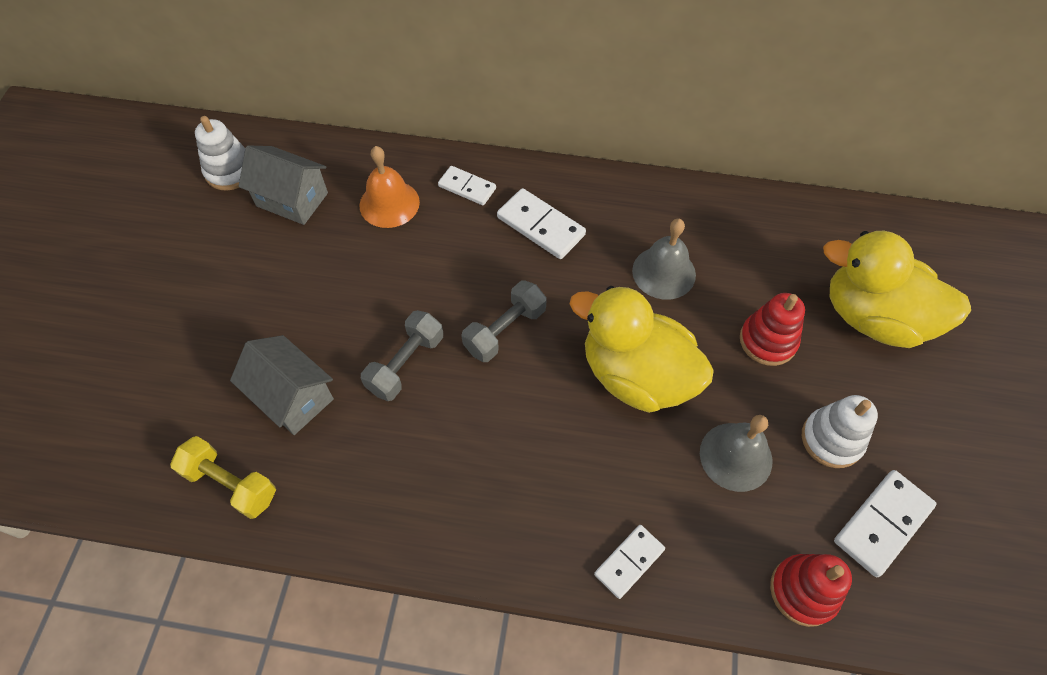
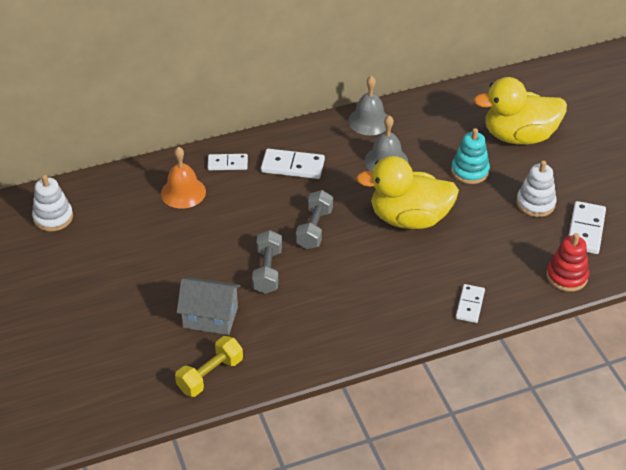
camera: 30 degrees left, 15 degrees down
yellow dumbbell [170,436,276,519] -> yellow dumbbell turned 45 degrees counterclockwise [175,336,243,397]
grey house [238,145,328,225] -> none
grey bell [700,415,773,492] -> grey bell moved to [348,76,388,135]
red stacking toy [740,293,805,366] -> turquoise stacking toy [451,128,490,184]

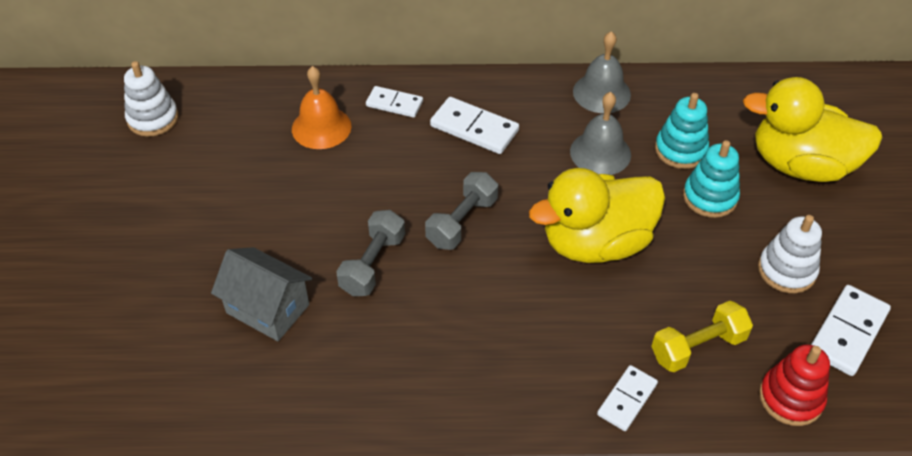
camera: 20 degrees right, 5 degrees up
yellow dumbbell [175,336,243,397] -> yellow dumbbell moved to [651,301,753,372]
yellow duck [356,156,459,229] -> yellow duck turned 45 degrees counterclockwise [529,168,665,263]
none -> turquoise stacking toy [655,93,709,169]

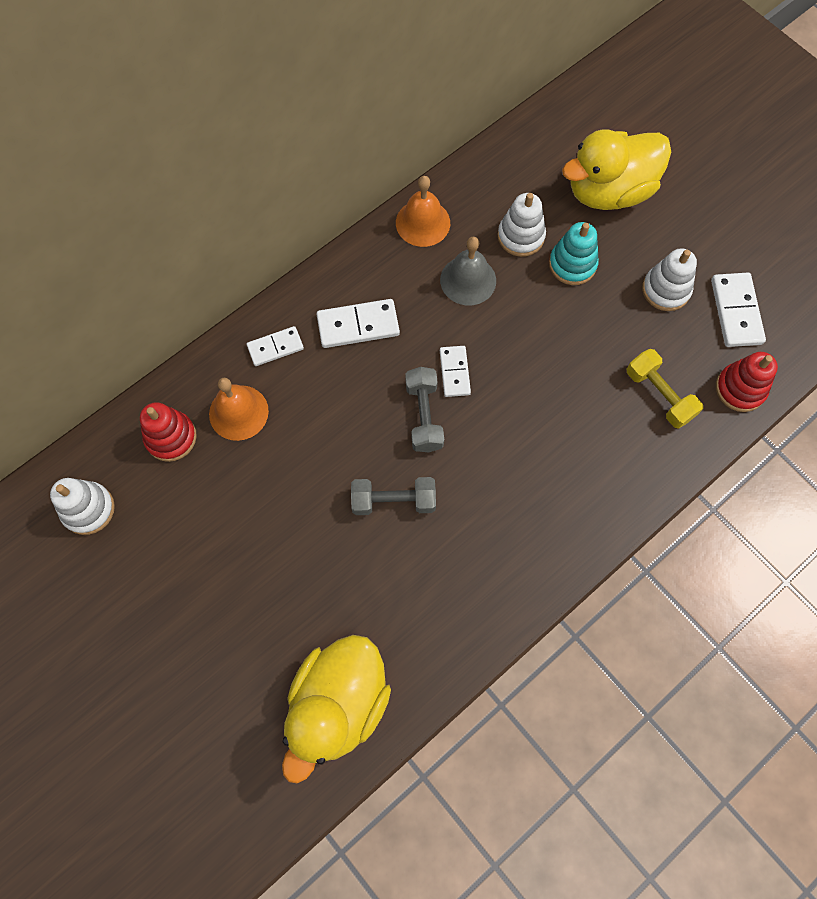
camera: 40 degrees left, 20 degrees up
grey house [211,247,312,341] -> none
grey dumbbell [336,210,405,296] -> grey dumbbell turned 75 degrees counterclockwise [351,477,436,515]
yellow duck [529,168,665,263] -> yellow duck moved to [282,635,391,783]
grey bell [573,31,631,113] -> orange bell [396,176,450,247]
white domino [597,365,658,431] -> white domino moved to [440,346,471,397]
yellow dumbbell [651,301,753,372] -> yellow dumbbell turned 60 degrees counterclockwise [627,349,703,429]
turquoise stacking toy [655,93,709,169] -> white stacking toy [498,193,546,257]
none -> red stacking toy [140,402,197,462]

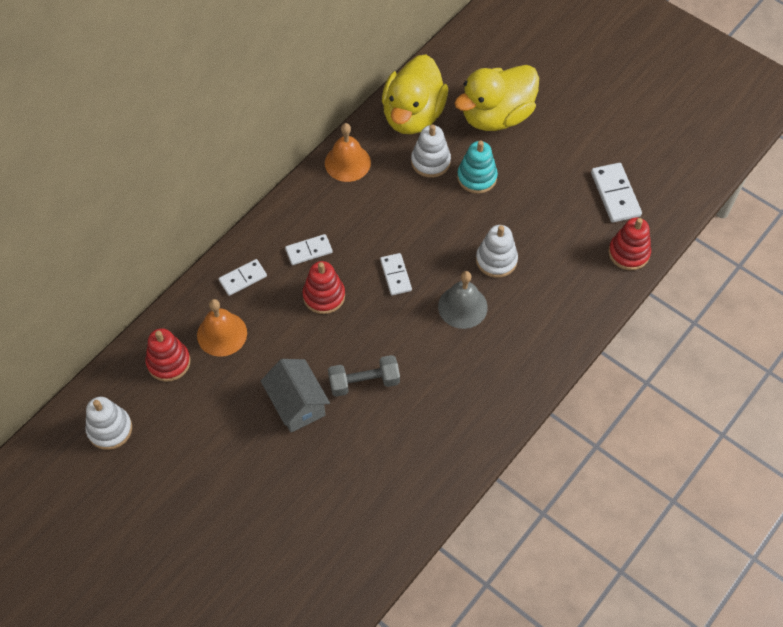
camera: 10 degrees left, 10 degrees down
yellow duck [282,635,391,783] -> yellow duck moved to [382,55,448,134]
white domino [317,299,400,348] -> white domino [285,234,333,265], size x0.66
grey dumbbell [405,367,444,452] -> none
grey bell [440,237,496,305] -> grey bell moved to [438,271,488,329]
yellow dumbbell [627,349,703,429] -> none
white stacking toy [642,248,697,311] -> white stacking toy moved to [476,225,518,278]
none -> grey house [261,359,330,433]
none -> red stacking toy [303,261,345,314]

